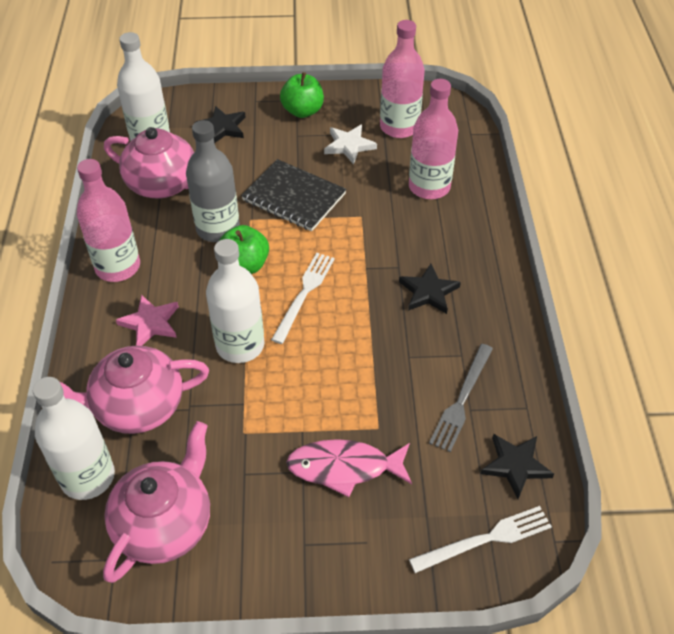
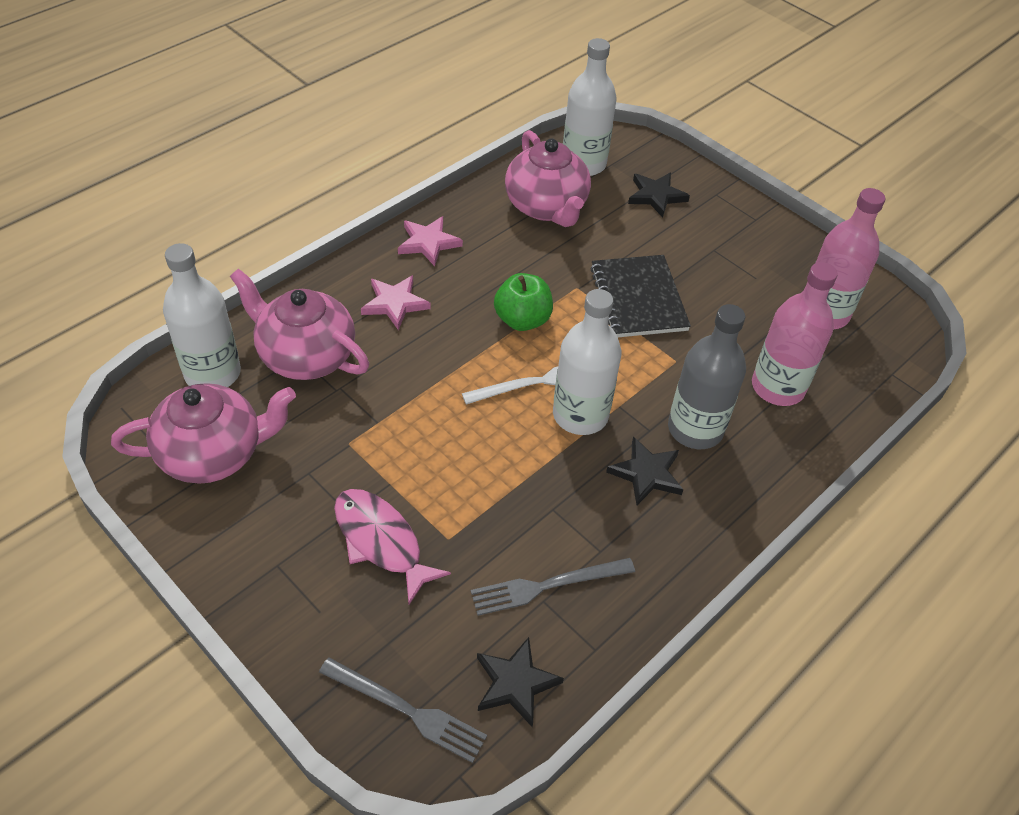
camera: 45 degrees right, 0 degrees up
pink bottle [77,159,140,282] -> pink star [398,216,463,266]
grey bottle [186,120,240,242] -> grey bottle moved to [668,304,746,449]
white bottle [206,239,264,363] -> white bottle moved to [553,289,621,435]
green apple [280,72,324,118] -> none
white star [324,125,377,164] -> none
white fork [409,506,552,573] -> grey fork [319,658,487,763]

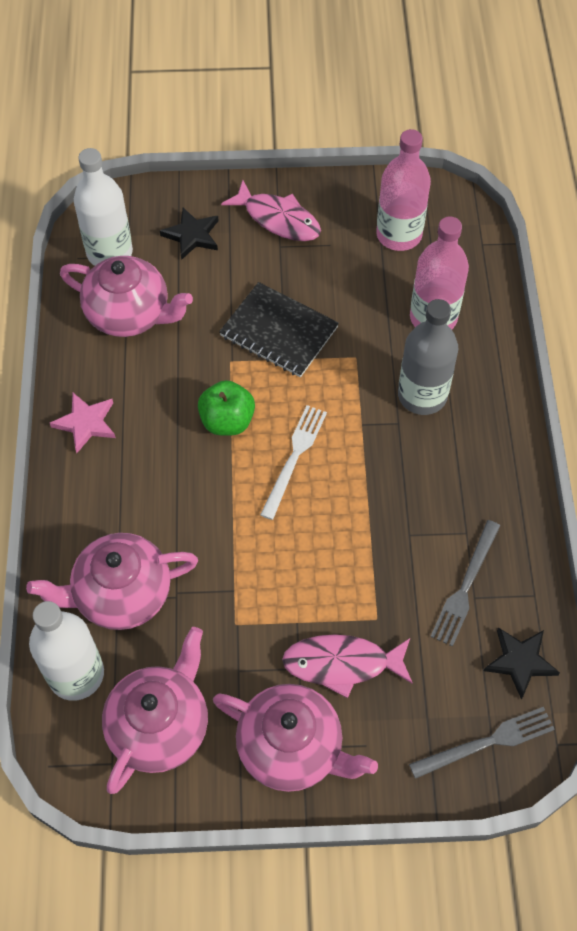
camera: 45 degrees left, 10 degrees up
pink star [361,275,431,330] -> none
white bottle [553,289,621,435] -> none
black star [606,436,684,505] -> none
none -> pink teapot [213,684,378,792]
none -> pink fish [221,180,321,241]

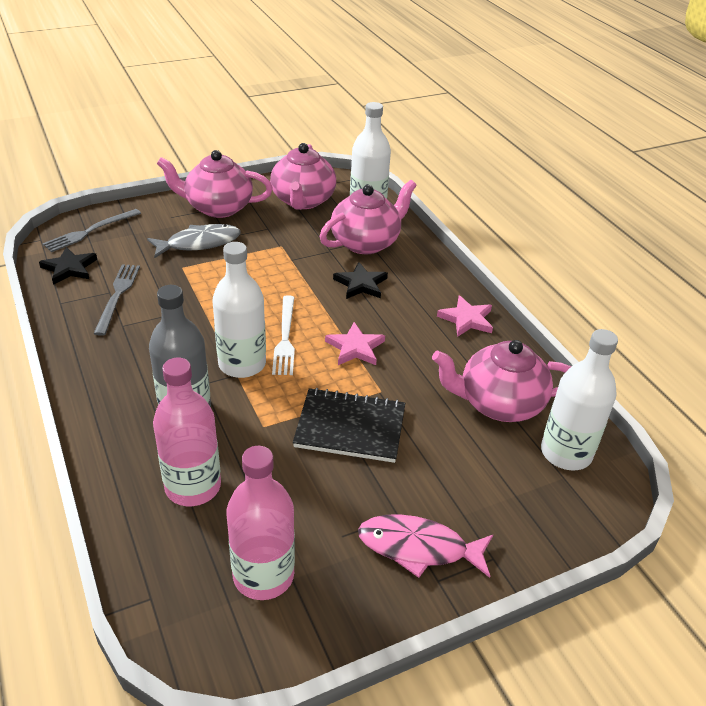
camera: 155 degrees right, 20 degrees down
black star [160,208,219,260] -> black star moved to [333,262,388,299]
green apple [198,380,255,436] -> pink star [325,322,385,365]
pink fish [282,634,413,698] -> grey fish [147,224,240,258]
none -> white bottle [212,242,266,378]

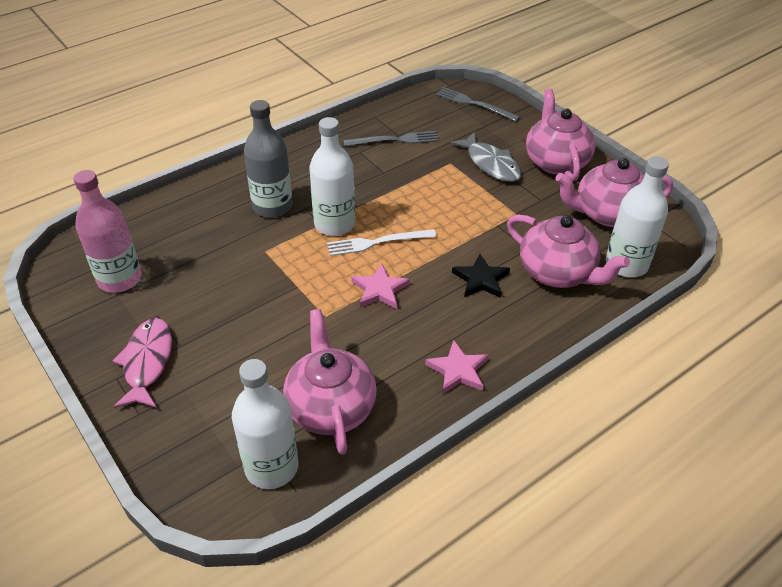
camera: 80 degrees right, 5 degrees up
black star [39,247,97,285] -> none
pink bottle [153,358,221,506] -> none
black notebook [293,388,405,463] -> none

